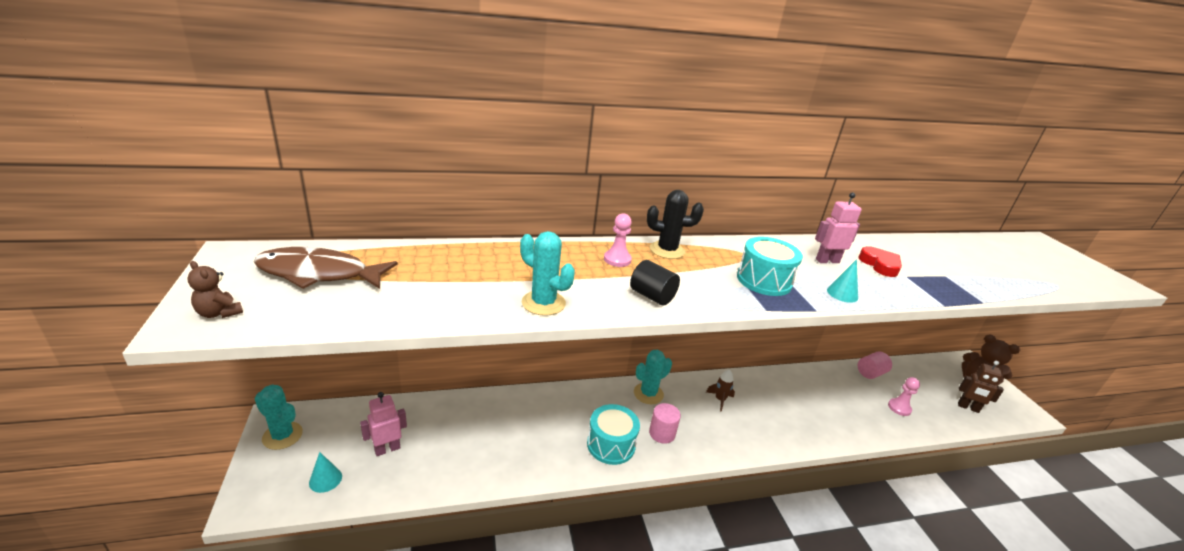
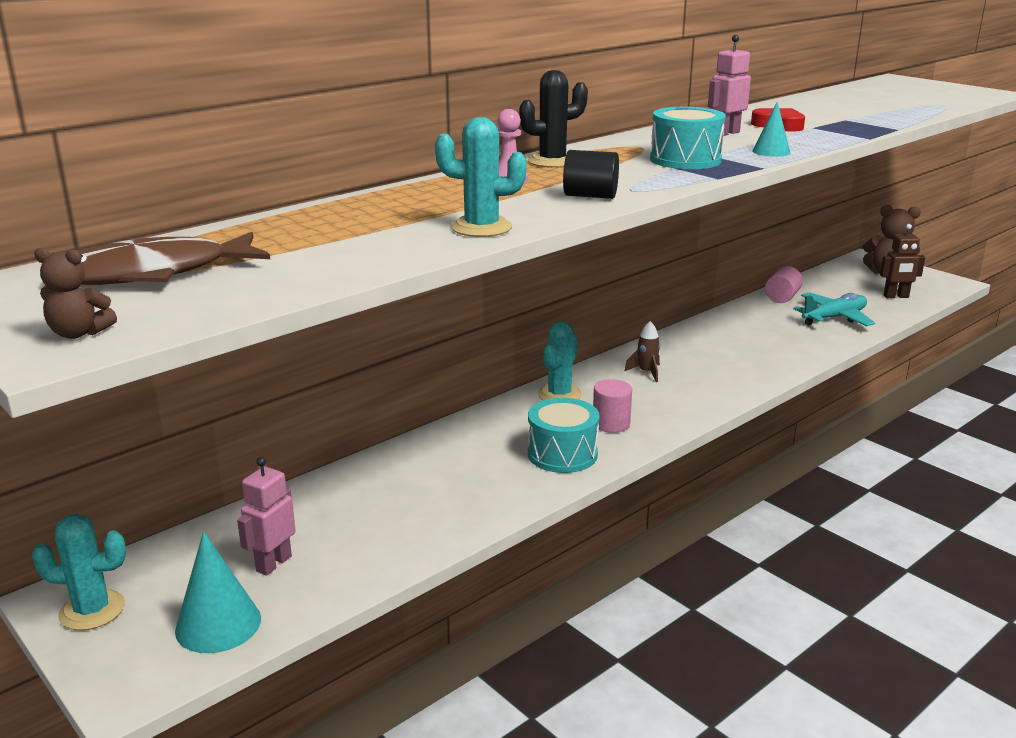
camera: 25 degrees left, 5 degrees down
turquoise cone [309,452,342,493] -> turquoise cone [175,532,261,653], size x1.69
pink pawn [888,377,920,416] -> turquoise plane [793,292,875,326]

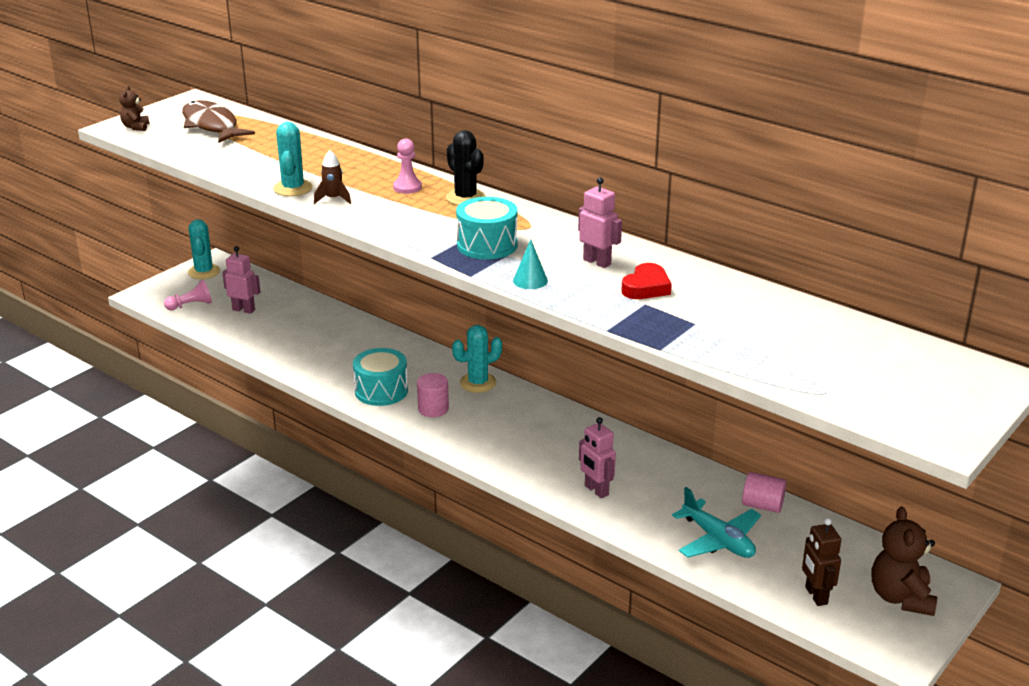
camera: 80 degrees right, 5 degrees up
turquoise cone [175,532,261,653] -> pink pawn [164,280,212,310]
turquoise cactus [538,321,582,400] -> turquoise cactus turned 45 degrees counterclockwise [452,325,502,393]
black cylinder [563,150,619,199] -> none
brown rocket [624,321,660,382] -> brown rocket moved to [314,150,351,204]
none -> pink robot [579,417,616,498]

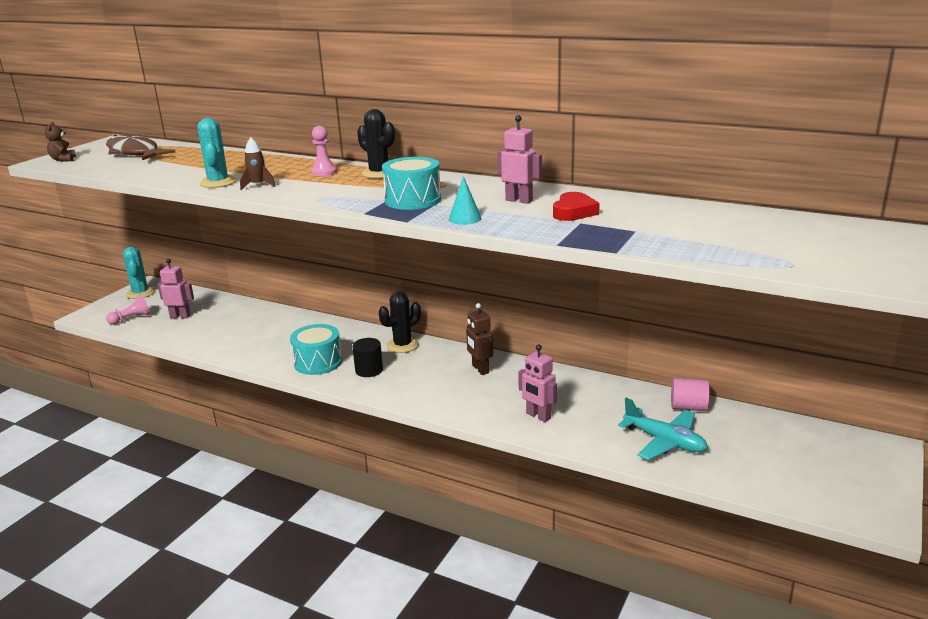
camera: 10 degrees left, 5 degrees down
pink cylinder [417,373,449,417] -> black cylinder [352,338,383,377]
turquoise cactus [452,325,502,393] -> black cactus [379,292,421,353]
brown robot [802,518,841,606] -> brown robot moved to [466,303,493,375]
brown teddy bear [872,507,937,616] -> none

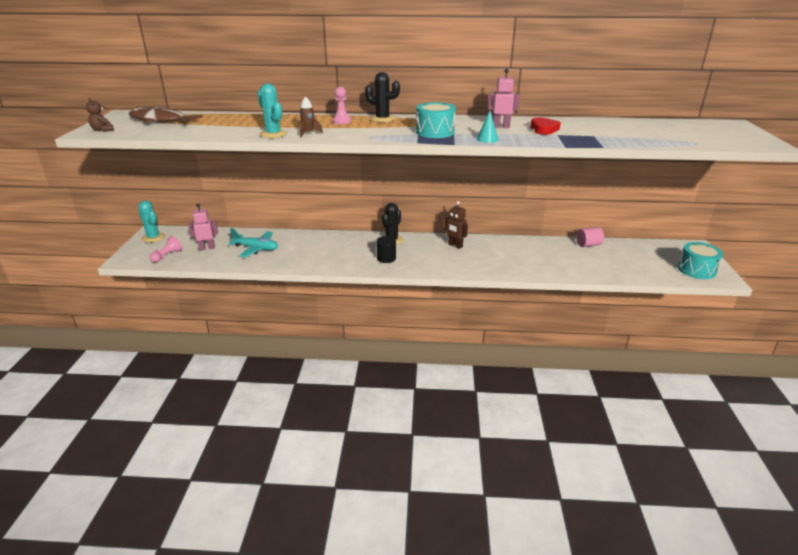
camera: 25 degrees left, 5 degrees up
turquoise drum [290,324,342,375] -> turquoise drum moved to [678,242,723,279]
pink robot [518,345,557,422] -> none
turquoise plane [618,398,707,460] -> turquoise plane moved to [228,228,278,258]

